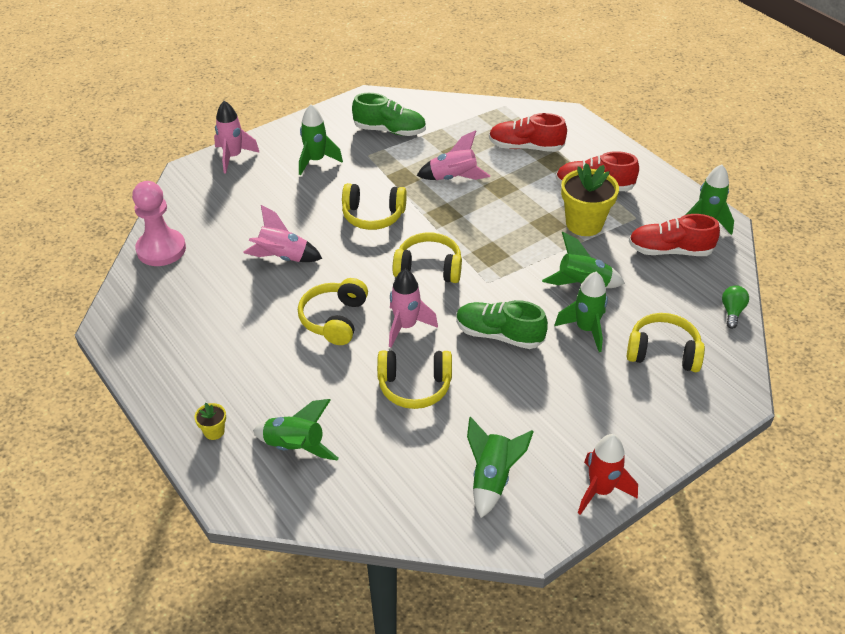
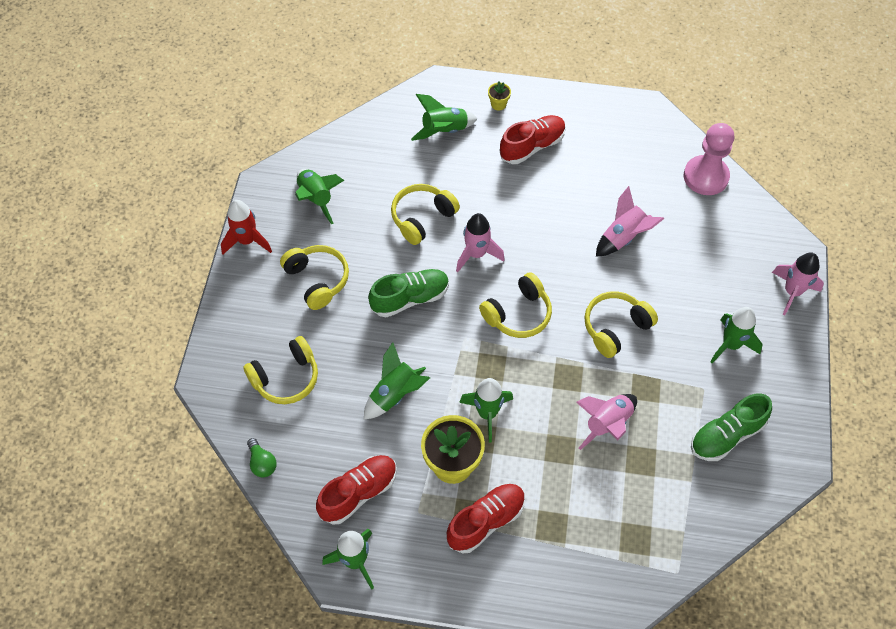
camera: 135 degrees right, 15 degrees up
yellow headphones [298,278,368,345] -> yellow headphones moved to [280,245,349,310]
red shoe [489,113,567,152] -> red shoe moved to [500,115,566,164]
green rocket [554,272,608,352] -> green rocket moved to [459,378,513,443]

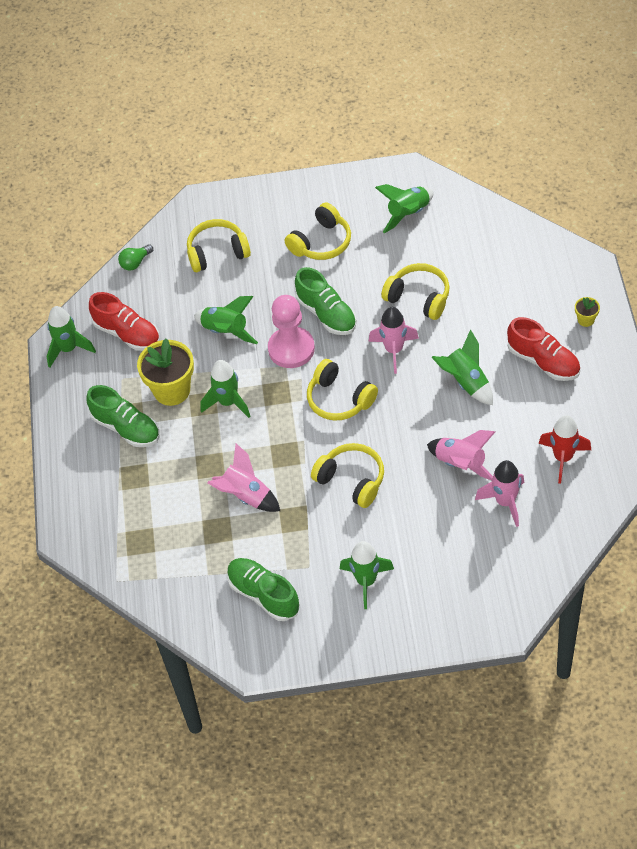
camera: 80 degrees right, 5 degrees down
red rocket [221,200,272,254] -> red rocket moved to [538,415,591,484]
yellow headphones [243,336,318,404] -> yellow headphones turned 120 degrees clockwise [187,219,251,272]
green rocket [411,94,478,141] -> green rocket moved to [431,329,493,405]
red shoe [446,484,525,554] -> green shoe [87,385,159,447]
pink pawn [684,123,734,195] -> pink pawn moved to [268,295,315,368]
pink rocket [772,252,824,316] -> pink rocket moved to [475,460,524,527]

